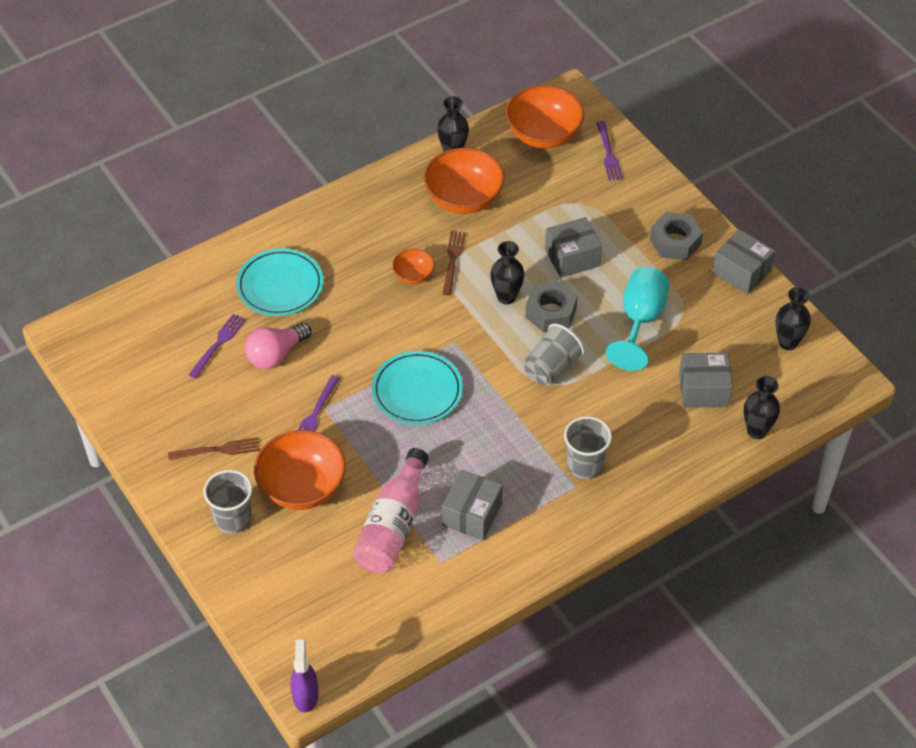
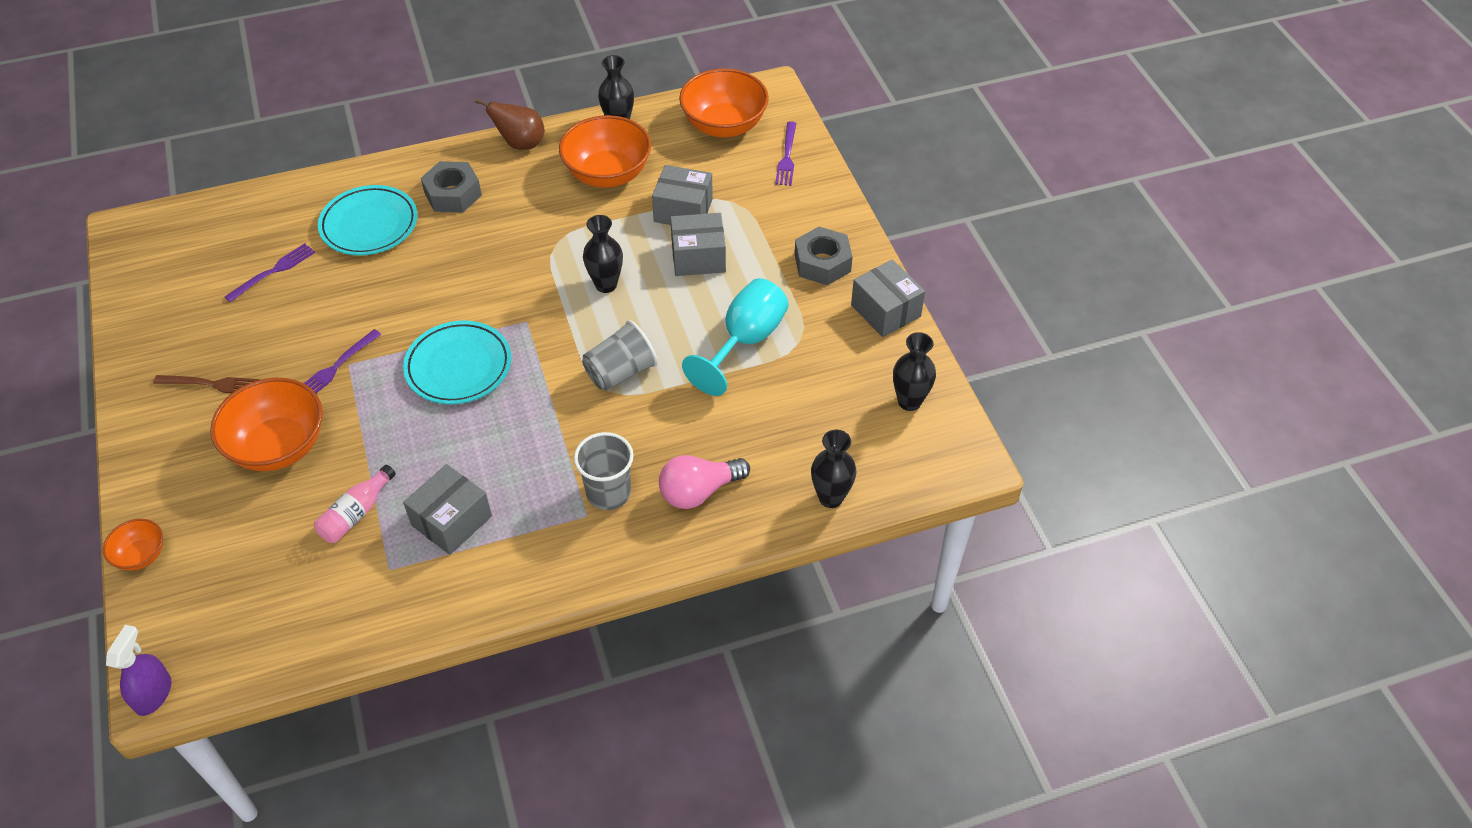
camera: 15 degrees right, 0 degrees up
grey cup [203,470,252,534] -> none
pink light bulb [245,323,311,369] -> pink light bulb moved to [659,455,750,509]
pink bottle [353,448,429,573] -> pink bottle [314,465,396,543], size x0.57
orange bowl [393,249,435,284] -> orange bowl moved to [103,519,163,571]
brown fork [442,231,465,295] -> none
grey nut [525,281,578,332] -> grey nut moved to [421,161,482,213]
grey box [679,353,733,408] -> grey box moved to [652,165,713,225]
none -> brown pear [475,99,545,150]

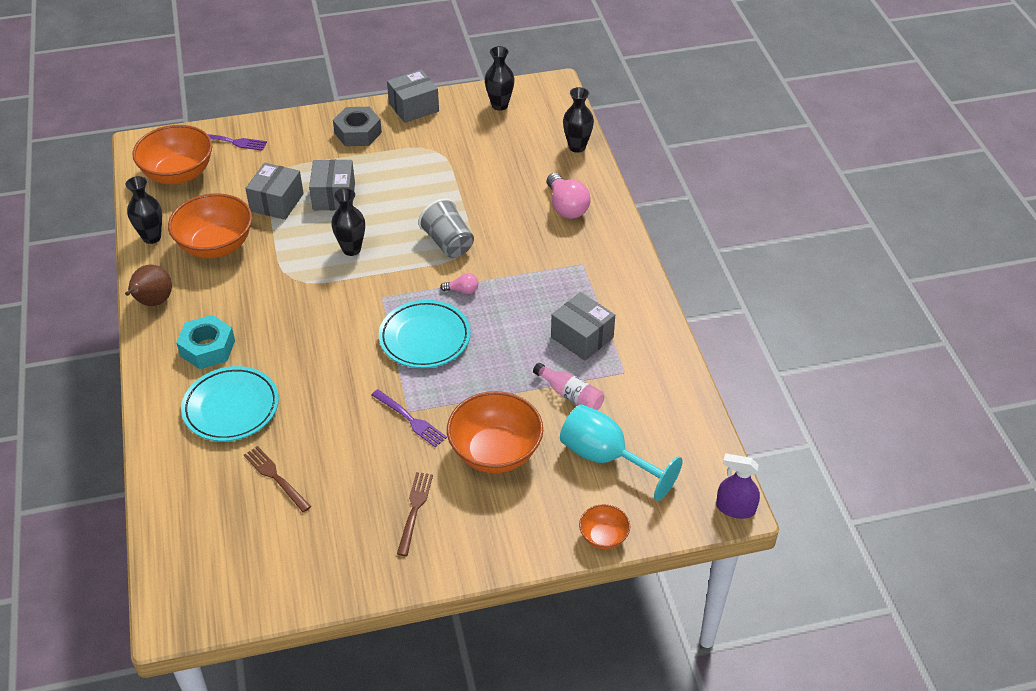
camera: 85 degrees left, 5 degrees down
purple fork [225,243,315,302] -> brown fork [244,446,311,512]
grey nut [421,161,482,213] -> turquoise nut [176,315,235,369]
grey cup [574,432,634,510] -> none
turquoise goblet [682,278,789,396] -> turquoise goblet moved to [560,404,683,501]
none -> pink light bulb [440,273,479,294]

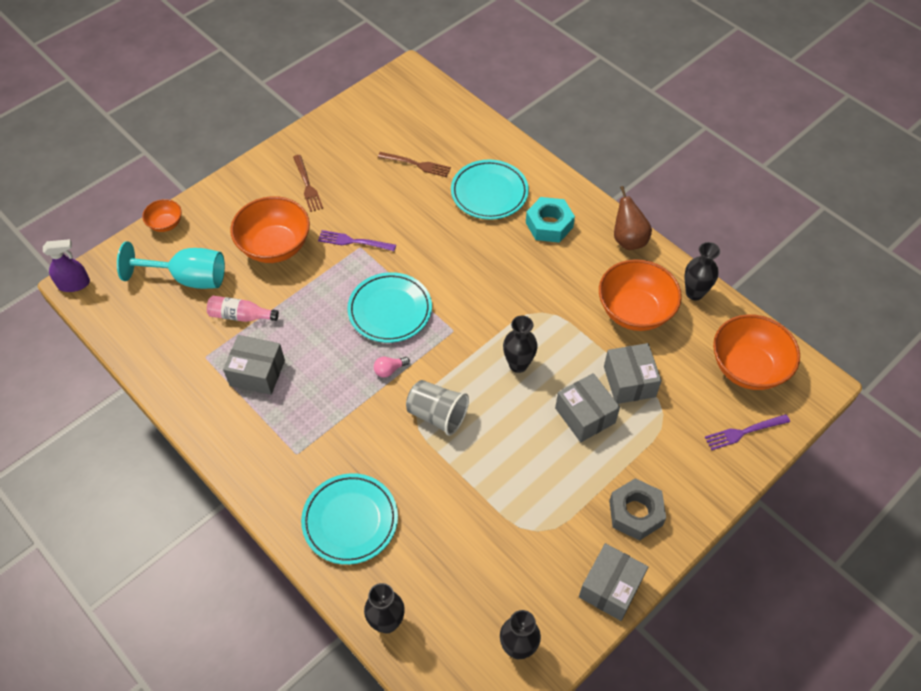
camera: 150 degrees right, 10 degrees up
pink light bulb [547,173,591,219] -> turquoise plate [301,473,398,565]

